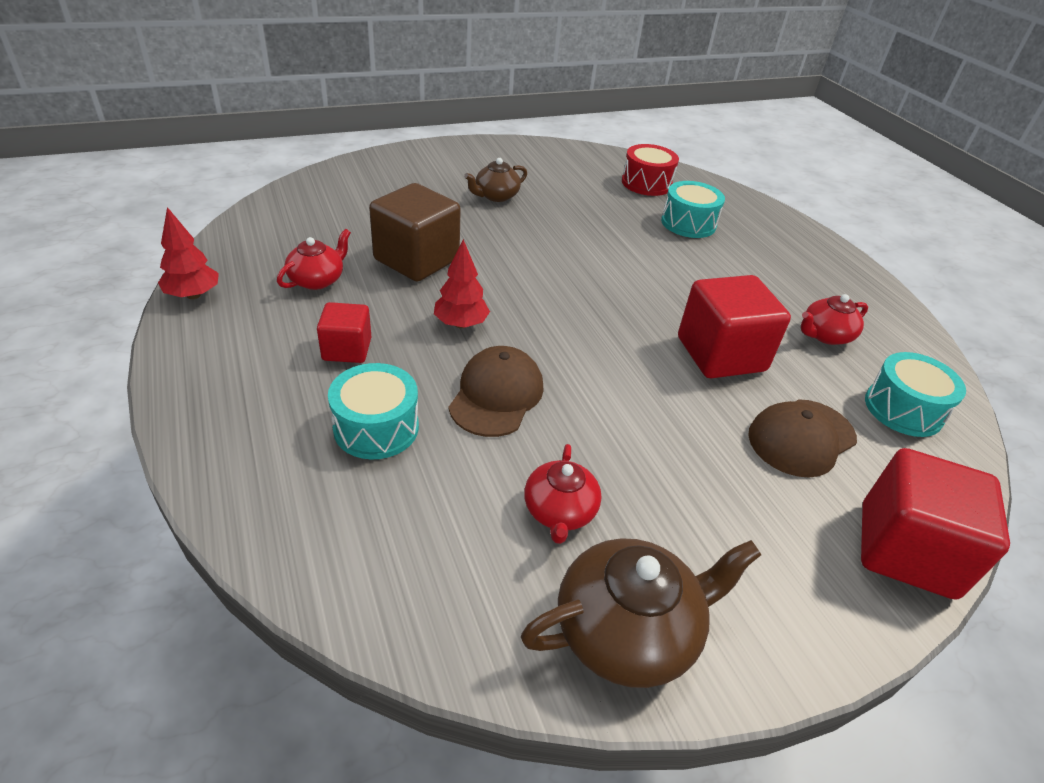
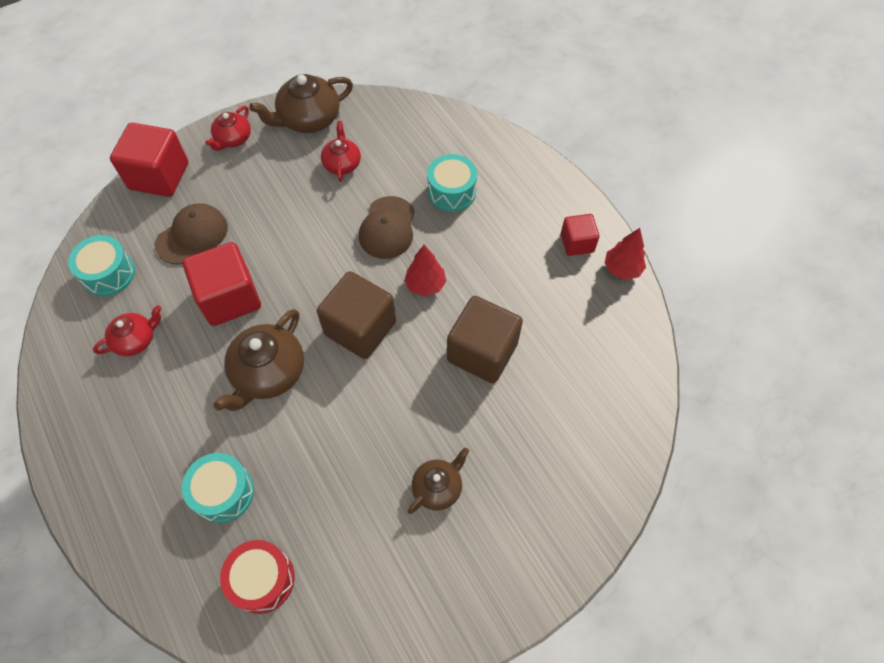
camera: 175 degrees right, 20 degrees up
red teapot [277,229,351,290] -> red teapot moved to [205,106,251,151]
red cube [317,302,371,363] -> red cube moved to [561,214,600,256]
none -> brown teapot [213,309,304,411]
none -> brown cube [317,271,396,359]

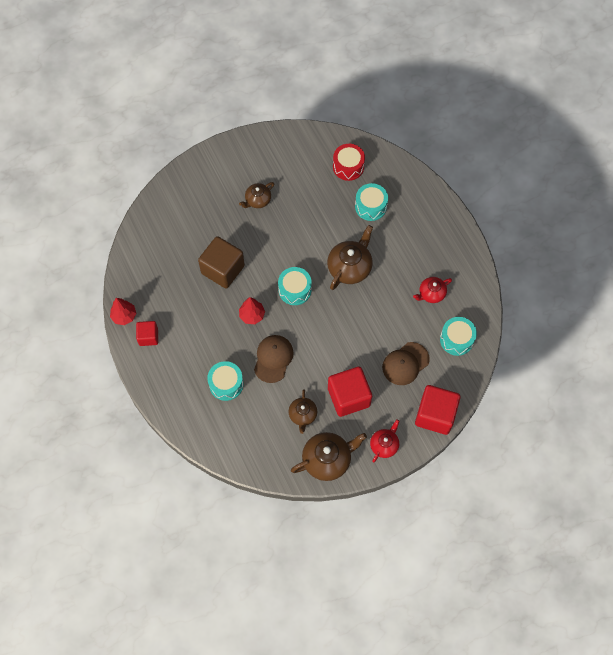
camera: 175 degrees left, 5 degrees up
red cube [182,242,261,326] -> red cube moved to [328,366,372,417]
brown cube [317,271,396,359] -> turquoise drum [278,267,312,305]
red teapot [321,121,361,182] -> brown teapot [289,389,317,434]

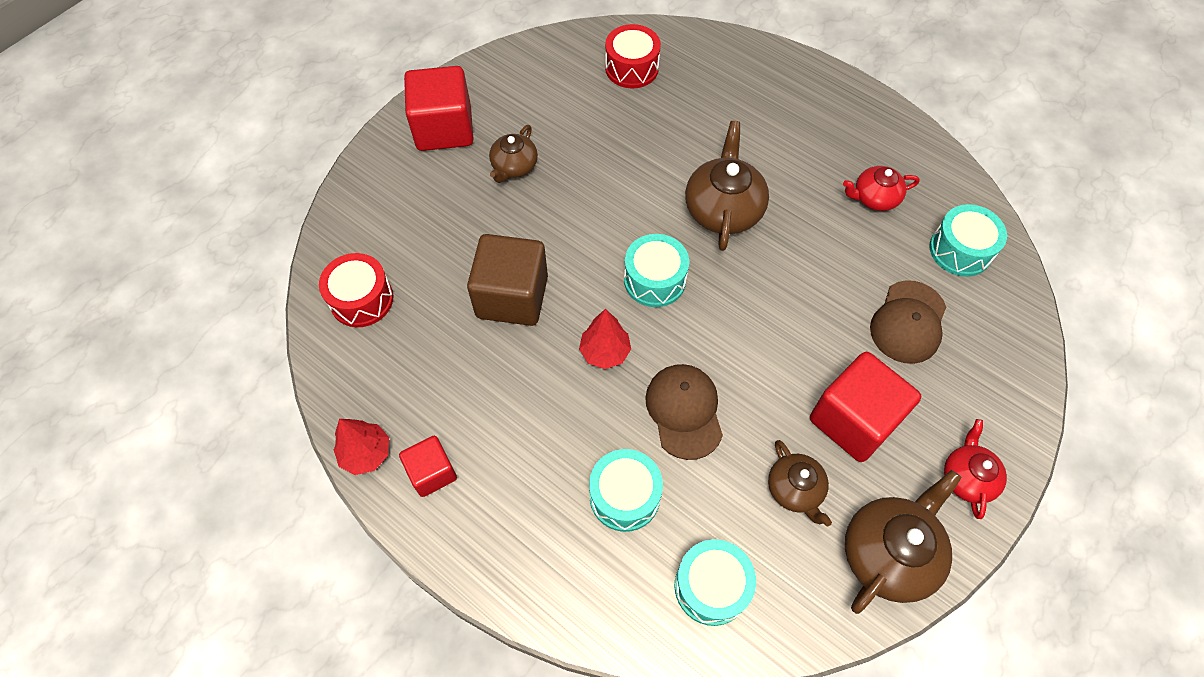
camera: 25 degrees left, 5 degrees down
turquoise drum [355,183,388,221] -> turquoise drum moved to [675,539,756,626]
red teapot [413,277,452,303] -> red teapot turned 45 degrees clockwise [843,166,919,211]
red cube [415,385,460,435] -> red cube moved to [404,66,473,151]
none -> red drum [319,253,393,327]

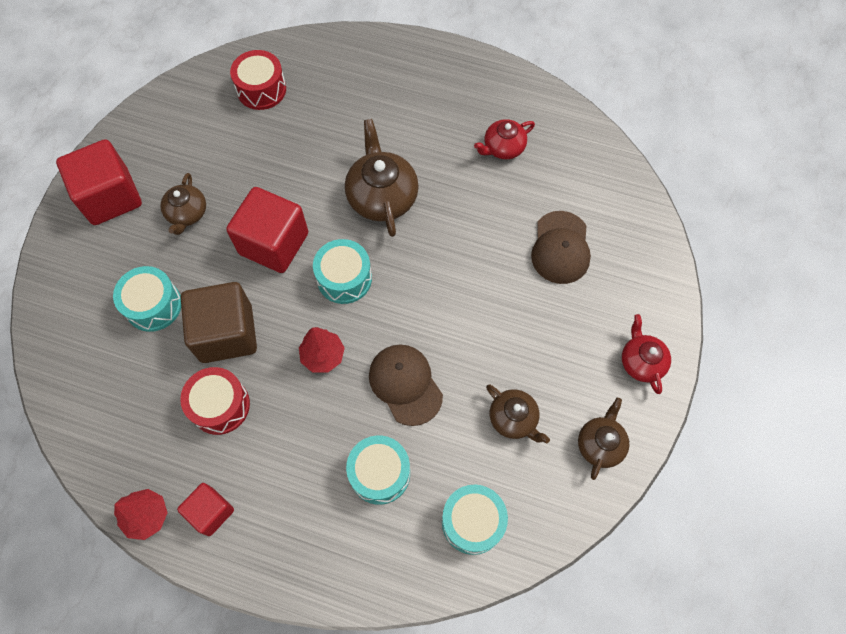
camera: 20 degrees left, 5 degrees up
red drum [319,253,393,327] -> red drum moved to [180,367,250,435]
red cube [810,352,921,462] -> red cube moved to [226,187,308,273]
brown teapot [845,470,962,614] -> brown teapot [578,398,629,480], size x0.60
turquoise drum [929,204,1007,277] -> turquoise drum moved to [113,266,181,332]

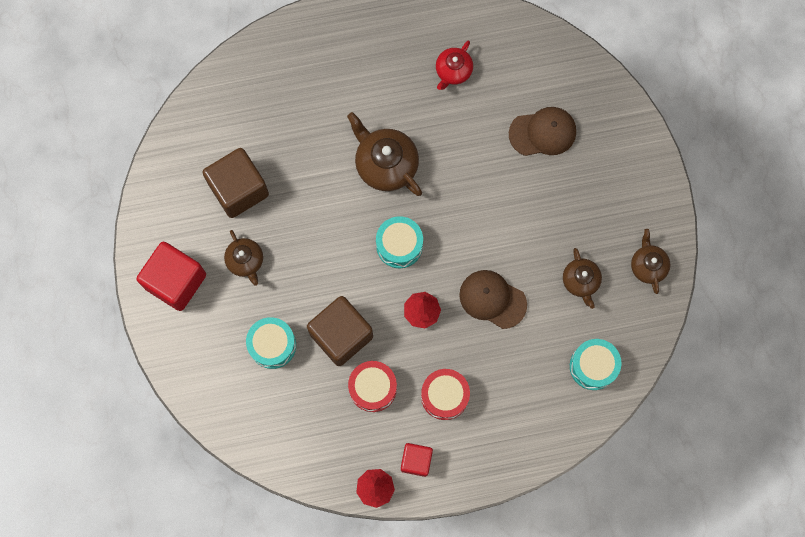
camera: 30 degrees left, 10 degrees up
red cube [226,187,308,273] -> none
red drum [230,50,286,110] -> red drum moved to [421,369,470,420]
turquoise drum [346,436,410,505] -> none
brown teapot [486,385,550,443] -> brown teapot turned 60 degrees clockwise [563,248,602,309]
brown cap [531,211,591,284] -> brown cap turned 75 degrees counterclockwise [509,107,576,156]
red teapot [622,314,671,394] -> none
none -> brown cube [202,148,269,218]

